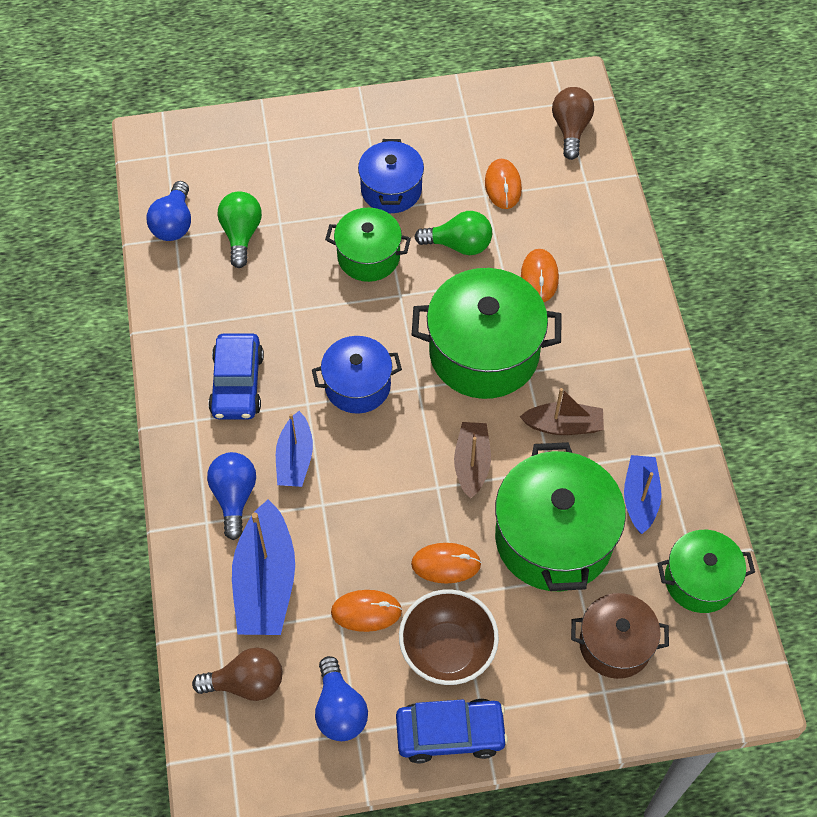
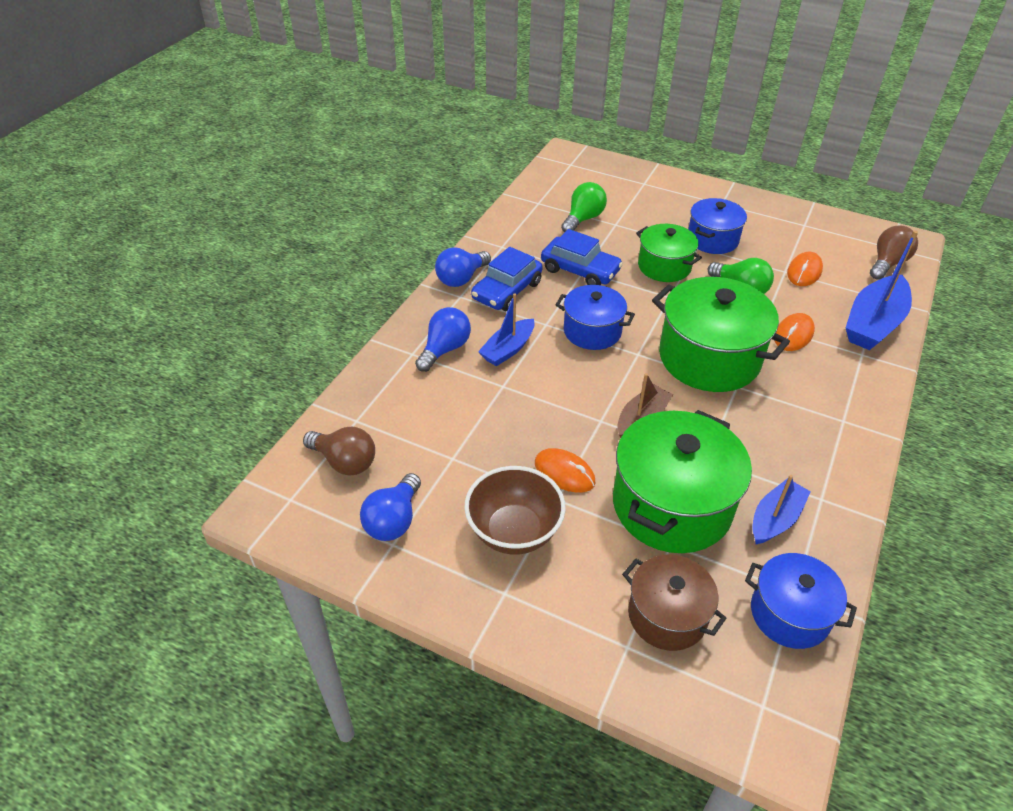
camera: 35 degrees right, 15 degrees down
blue light bulb [147,181,191,241] -> blue light bulb moved to [435,247,491,287]
blue boat [232,499,295,635] -> blue boat moved to [846,230,918,350]
orange mouse [331,590,402,632] -> none
blue car [396,699,508,763] -> blue car moved to [541,229,623,285]
brown boat [520,388,604,435] -> none
green pot [657,530,755,613] -> blue pot [745,553,857,649]

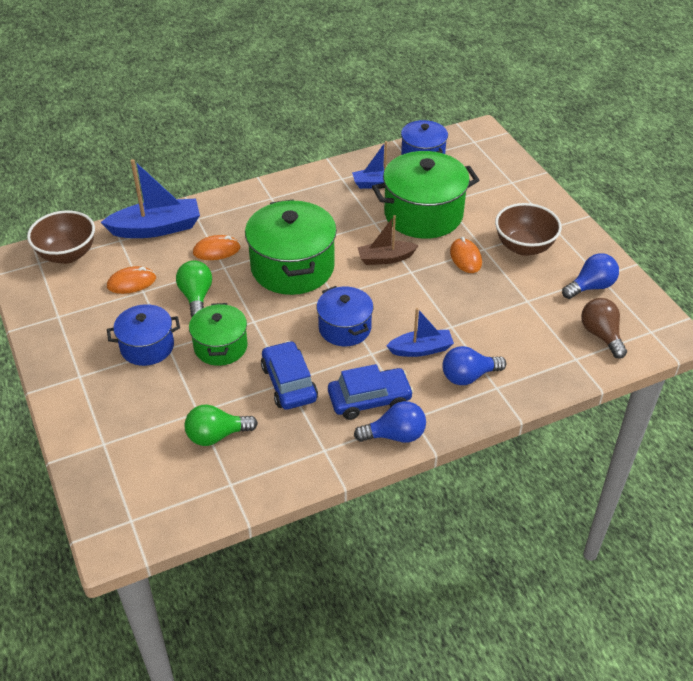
camera: 140 degrees left, 0 degrees up
brown pot [622,555,727,651] -> none
brown light bulb [870,225,918,280] -> brown bowl [27,210,95,264]

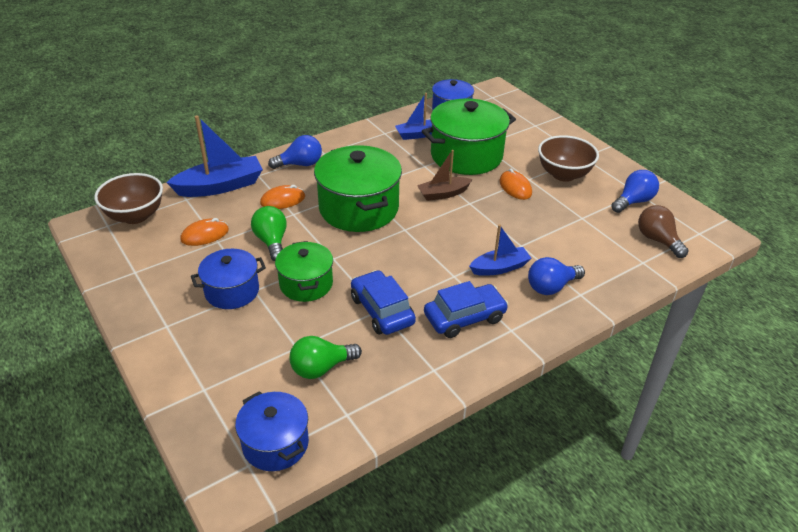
camera: 10 degrees left, 5 degrees down
blue pot [317,286,373,346] -> blue pot moved to [235,391,309,471]
blue light bulb [354,401,426,443] -> blue light bulb moved to [268,135,322,169]

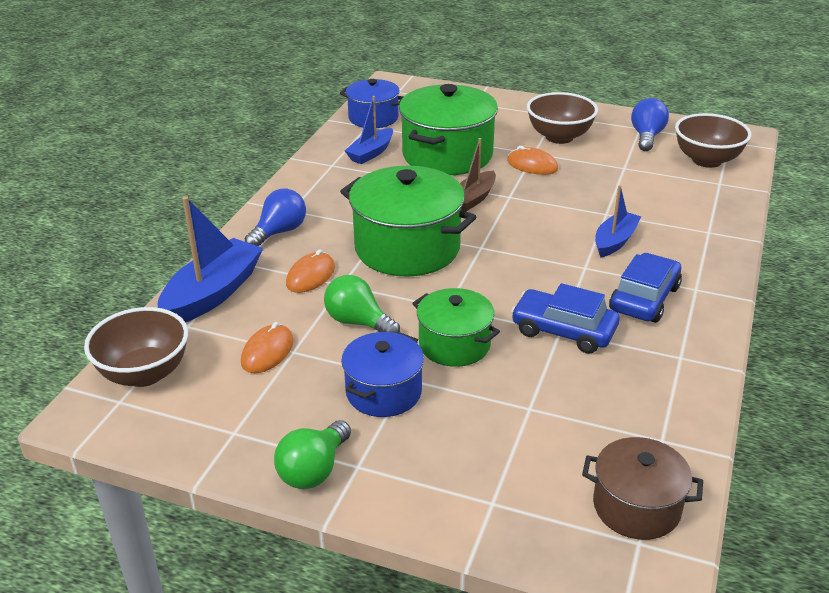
camera: 35 degrees left, 5 degrees down
blue pot [235,391,309,471] -> brown pot [582,437,703,540]
green light bulb [290,336,362,379] -> green light bulb moved to [274,420,351,489]
blue light bulb [528,257,585,295] -> none
brown light bulb [638,205,688,258] -> brown bowl [675,113,751,168]

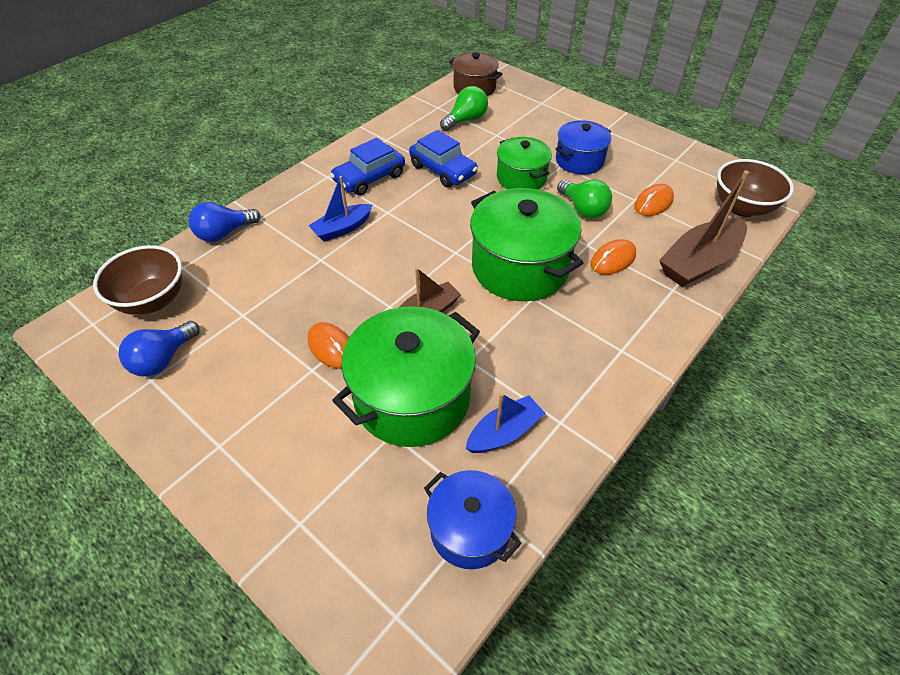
camera: 160 degrees left, 15 degrees up
blue boat [158,196,263,323] -> brown boat [659,170,749,287]
blue light bulb [245,189,306,246] -> blue light bulb moved to [188,202,261,242]
green light bulb [274,420,351,489] -> green light bulb moved to [440,86,488,131]
brown bowl [527,92,598,144] -> none

